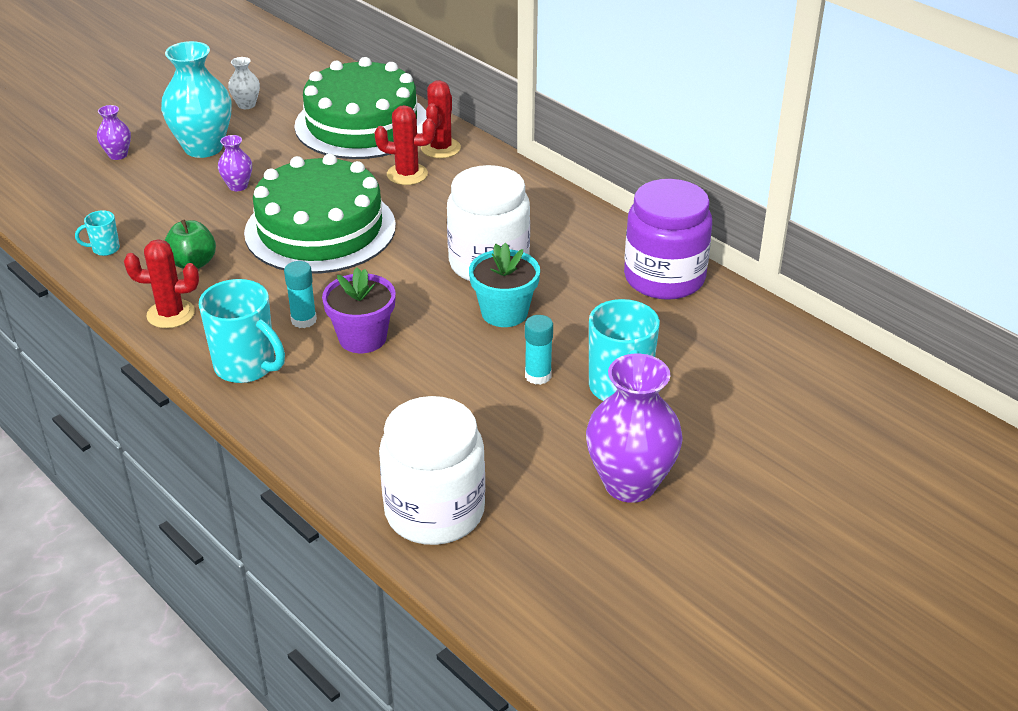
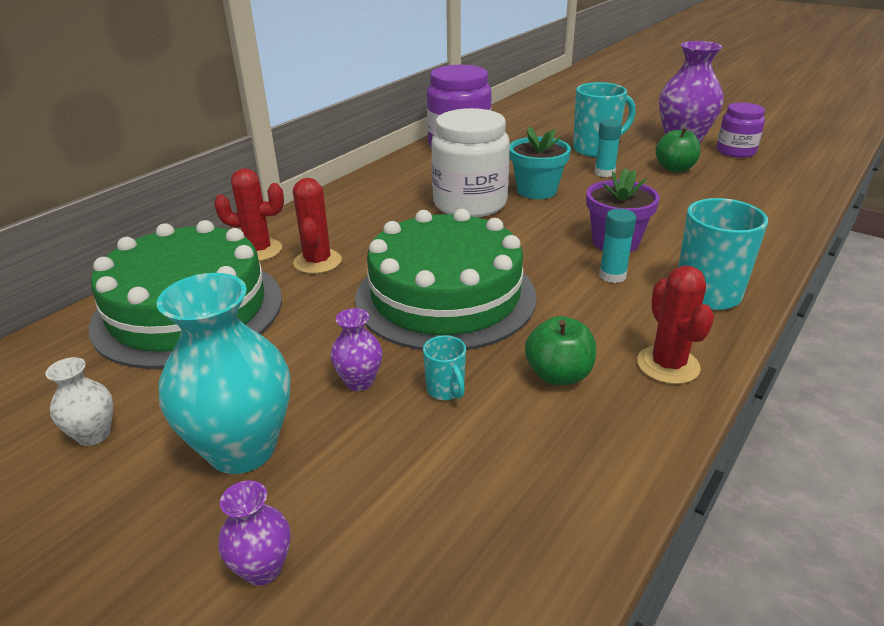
camera: 100 degrees left, 5 degrees down
turquoise mug [75,210,120,256] -> turquoise mug moved to [423,335,466,400]
white jar [379,396,485,545] -> none
none -> green apple [655,127,701,172]
none -> purple jar [717,102,765,158]

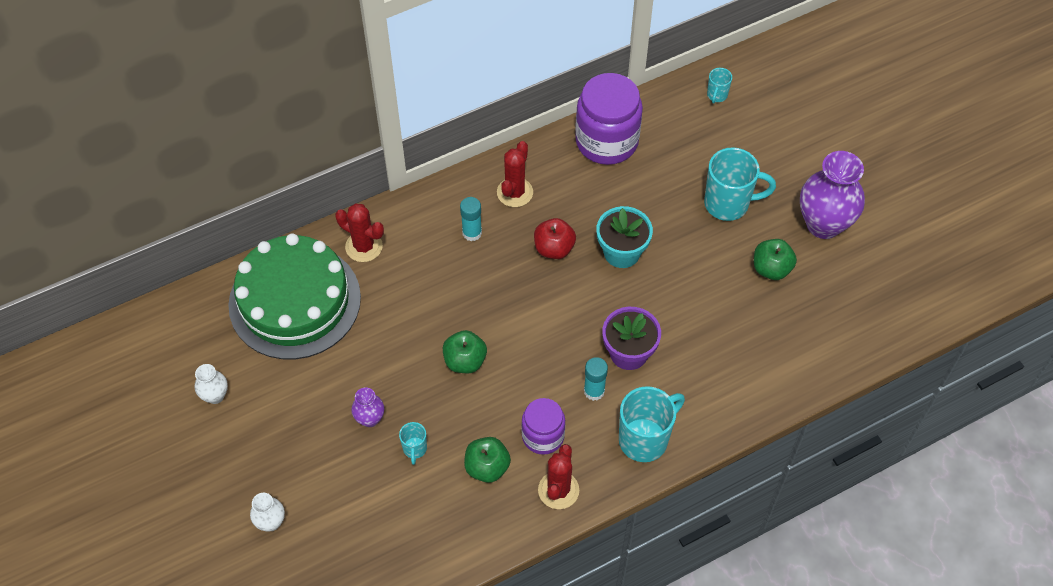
camera: 25 degrees right, 25 degrees up
turquoise vase [157,273,290,474] -> none
purple vase [218,480,291,586] -> white vase [250,493,285,531]
red cactus [293,178,342,274] -> red cactus moved to [497,141,533,207]
green cake [355,209,537,350] -> green apple [443,330,487,373]
white jar [431,108,510,217] -> red apple [534,218,576,259]
turquoise glue stick [594,119,622,177] -> turquoise glue stick moved to [460,197,482,241]
purple jar [717,102,765,158] -> purple jar moved to [521,398,565,455]
none -> turquoise mug [707,68,732,104]

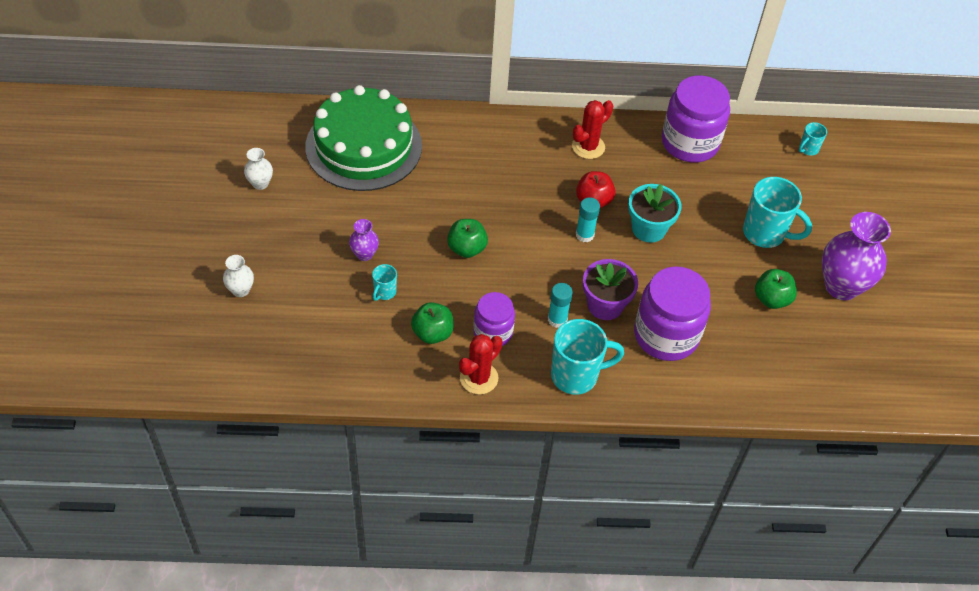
camera: 25 degrees right, 5 degrees down
red cactus [335,203,384,262] -> none
turquoise glue stick [460,197,482,241] -> turquoise glue stick moved to [576,197,600,242]
none -> purple jar [634,266,711,361]

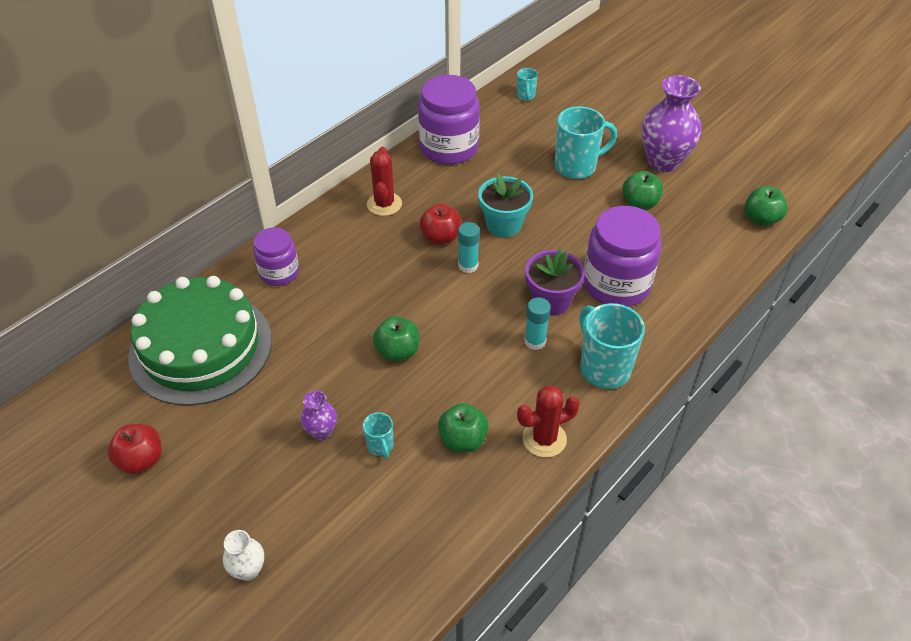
camera: 45 degrees left, 5 degrees down
white vase [244,148,273,190] -> red apple [107,424,162,474]
red cactus [459,334,503,395] -> red cactus turned 75 degrees clockwise [517,386,580,458]
purple jar [473,292,515,346] -> purple jar moved to [253,227,299,286]
turquoise mug [551,319,624,395] -> turquoise mug turned 60 degrees counterclockwise [580,303,645,389]
none -> green apple [745,186,788,226]

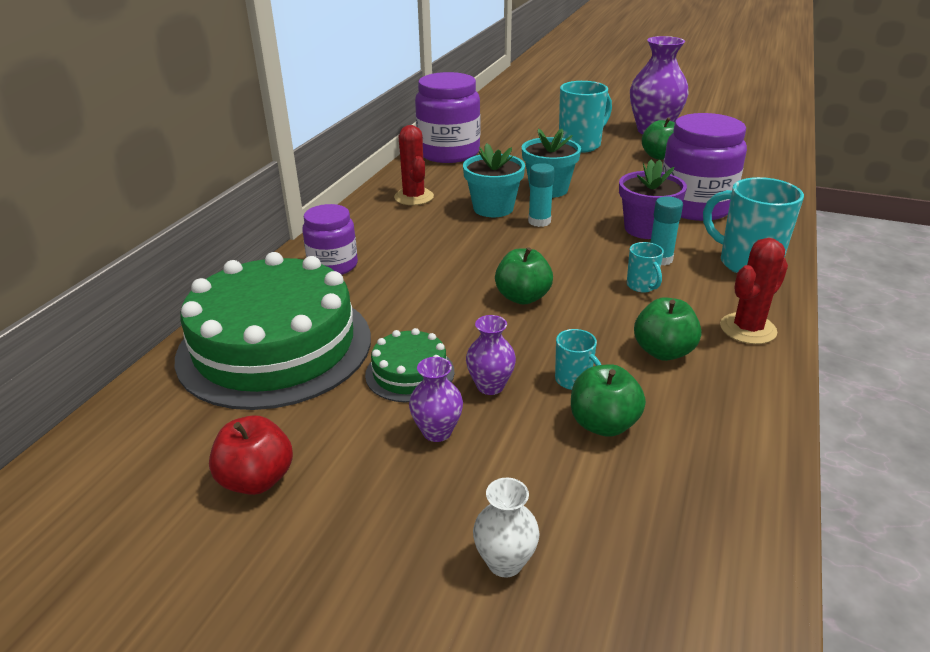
camera: 20 degrees left, 15 degrees down
red apple [420,204,461,244] -> turquoise flower pot [463,143,525,217]
turquoise mug [517,68,538,101] -> turquoise mug moved to [627,242,664,292]
green apple [745,186,788,226] -> green apple moved to [571,364,646,437]
none -> green cake [365,328,454,402]
none -> purple vase [409,357,463,442]

